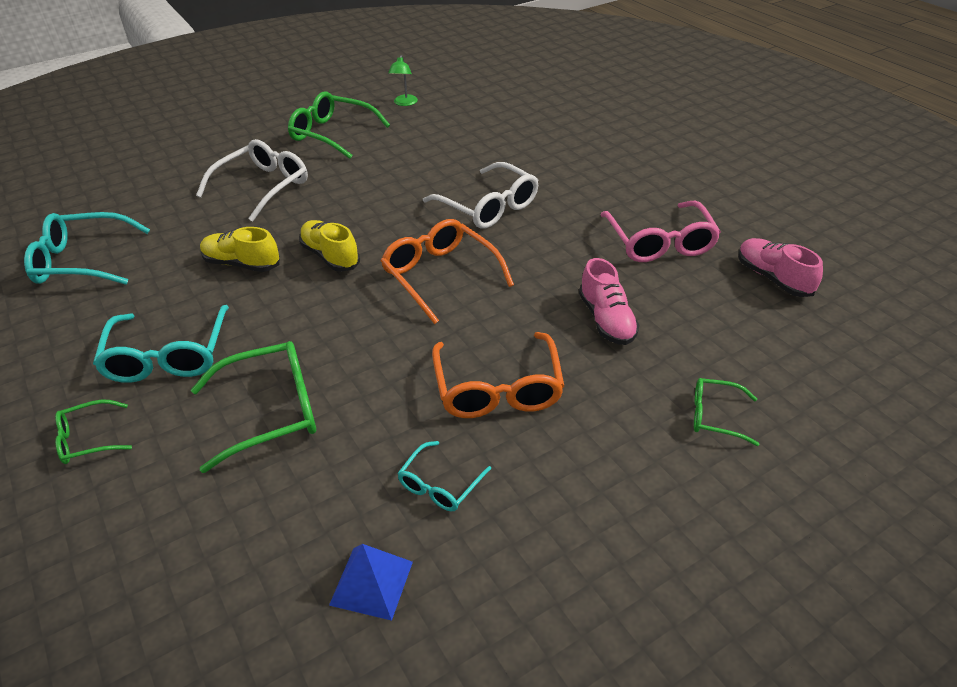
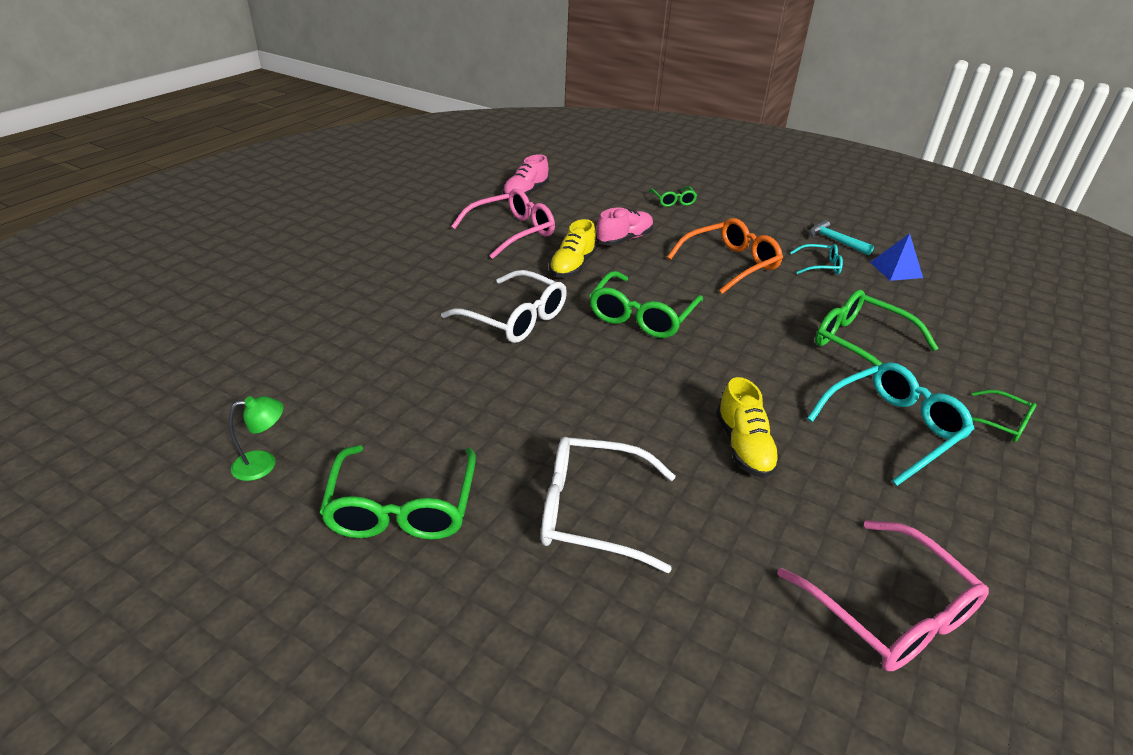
camera: 120 degrees left, 5 degrees down
turquoise glasses [24,212,150,285] -> pink glasses [777,520,989,671]
yellow shoe [299,220,360,272] -> yellow shoe moved to [549,219,596,278]
orange glasses [381,219,514,324] -> green glasses [589,271,703,338]
white glasses [423,162,539,229] -> white glasses turned 105 degrees clockwise [441,270,567,343]
none -> turquoise hammer [809,220,874,256]

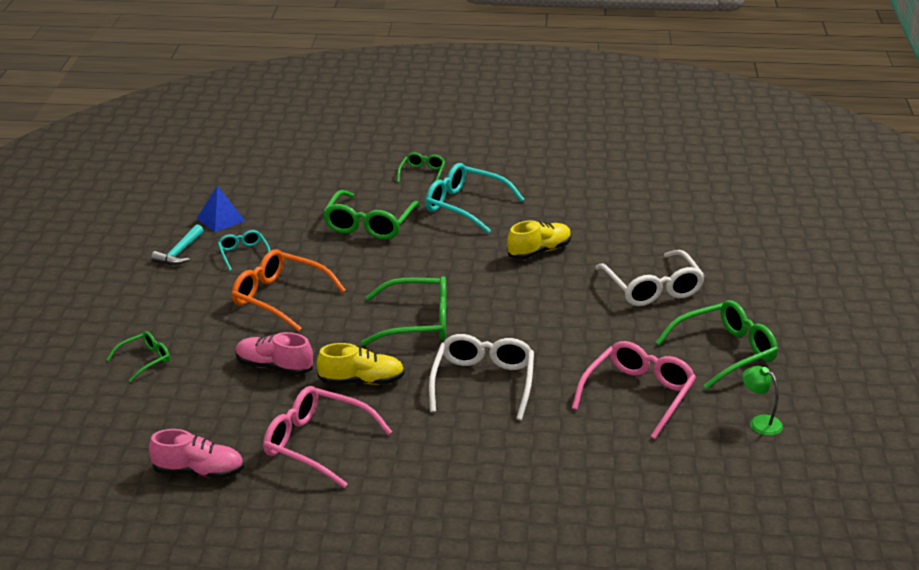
camera: 115 degrees left, 5 degrees down
pink glasses [777,520,989,671] -> pink glasses moved to [572,341,696,439]

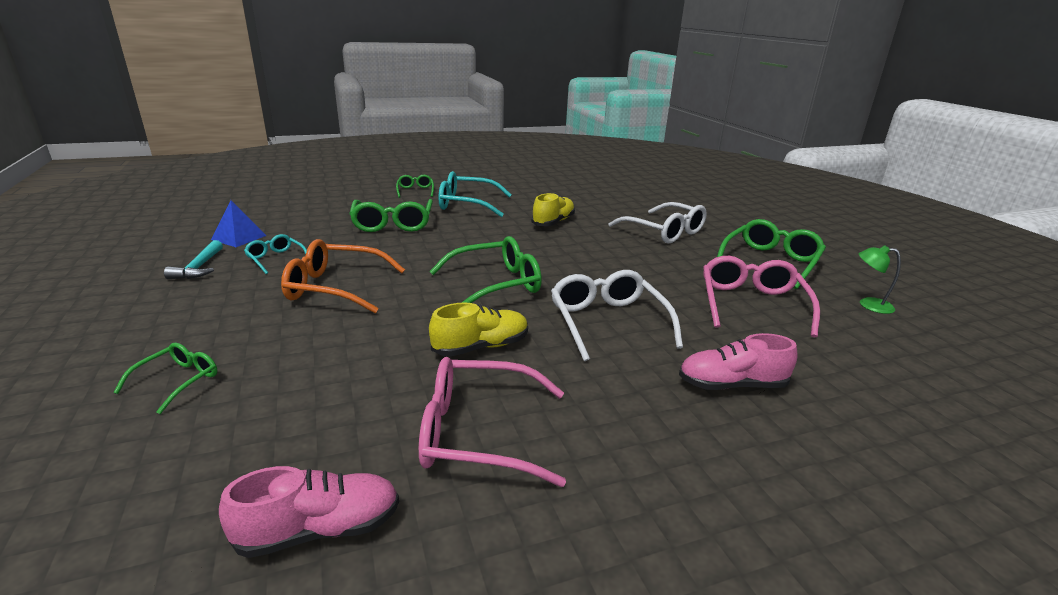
camera: 25 degrees left, 5 degrees down
pink shoe [235,332,313,376] -> pink shoe moved to [679,333,798,390]

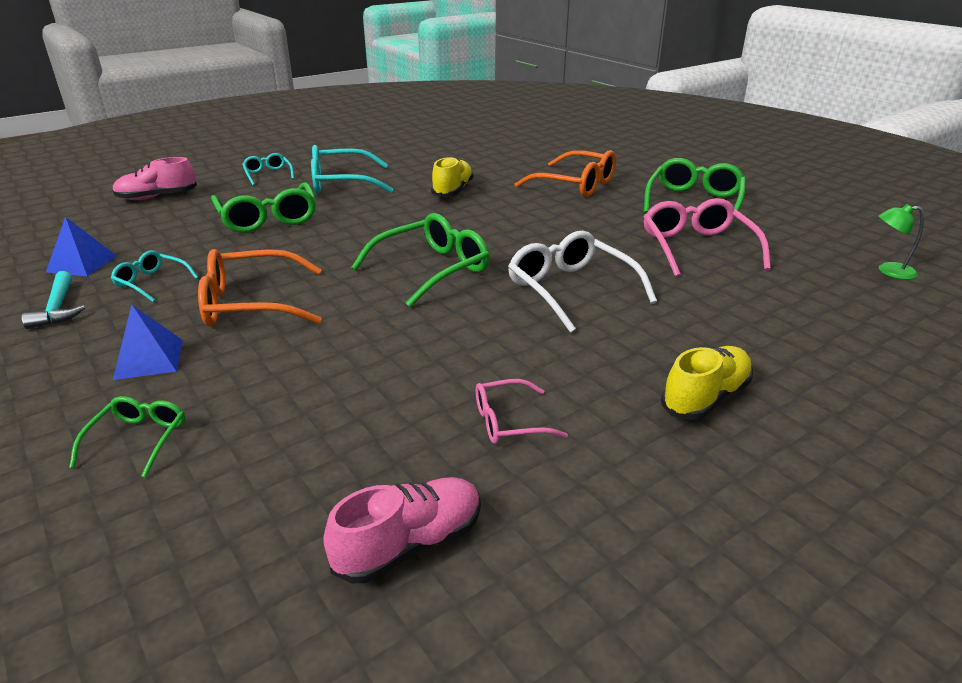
camera: 15 degrees left, 5 degrees up
green glasses [396,175,434,198] -> turquoise glasses [242,153,294,186]
pink glasses [419,357,566,487] -> pink glasses [476,379,568,444], size x0.54
yellow shoe [429,302,528,357] -> yellow shoe moved to [661,346,753,420]
white glasses [609,202,707,244] -> orange glasses [514,150,616,197]
pink shoe [679,333,798,390] -> pink shoe moved to [112,157,197,200]
green lamp [859,245,901,314] -> green lamp moved to [879,204,924,280]
none -> blue pyramid [113,305,183,380]

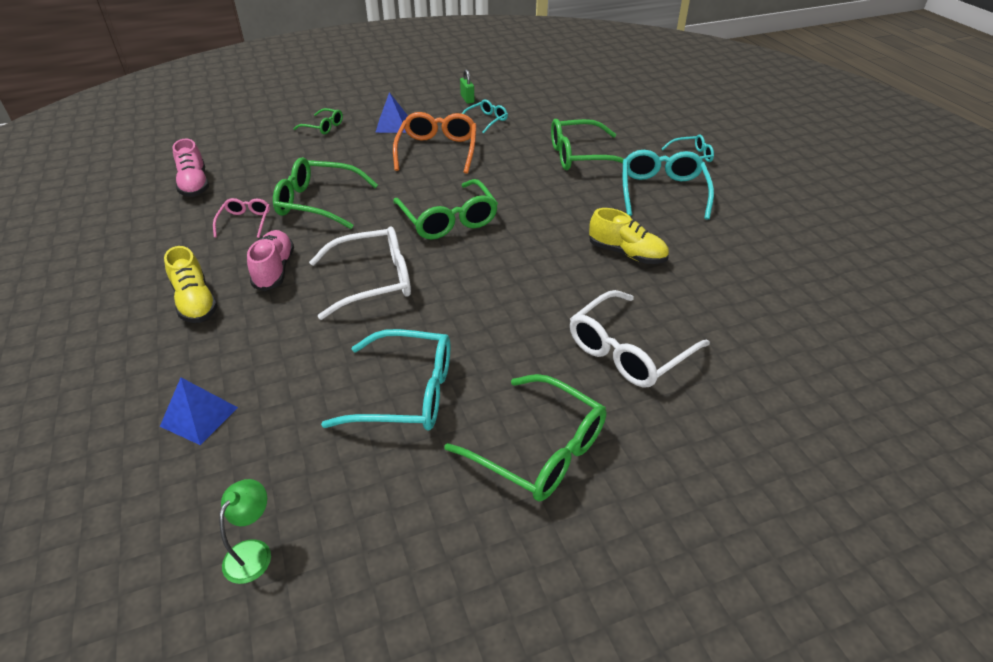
camera: 105 degrees right, 10 degrees up
turquoise hammer [22,271,85,329] -> green padlock [460,69,474,104]
blue pyramid [46,217,116,276] -> blue pyramid moved to [160,378,238,445]
pink shoe [112,157,197,200] -> pink shoe moved to [247,230,294,291]
orange glasses [514,150,616,197] -> white glasses [570,290,710,387]
pink glasses [643,198,771,277] -> turquoise glasses [321,329,450,430]
none -> green glasses [273,157,378,229]

